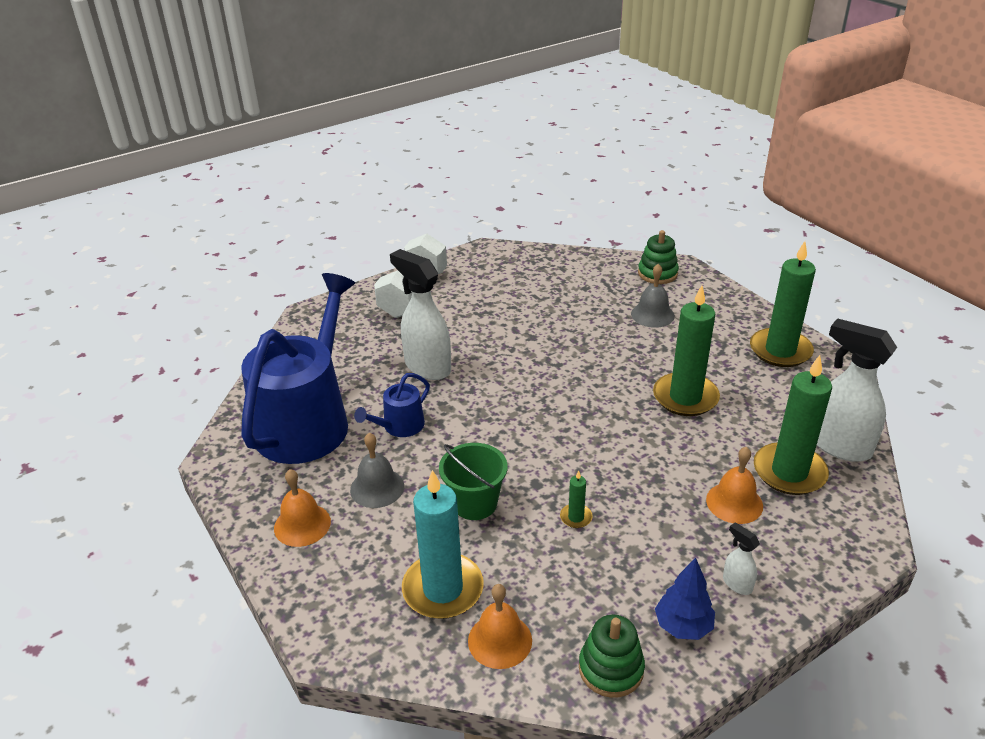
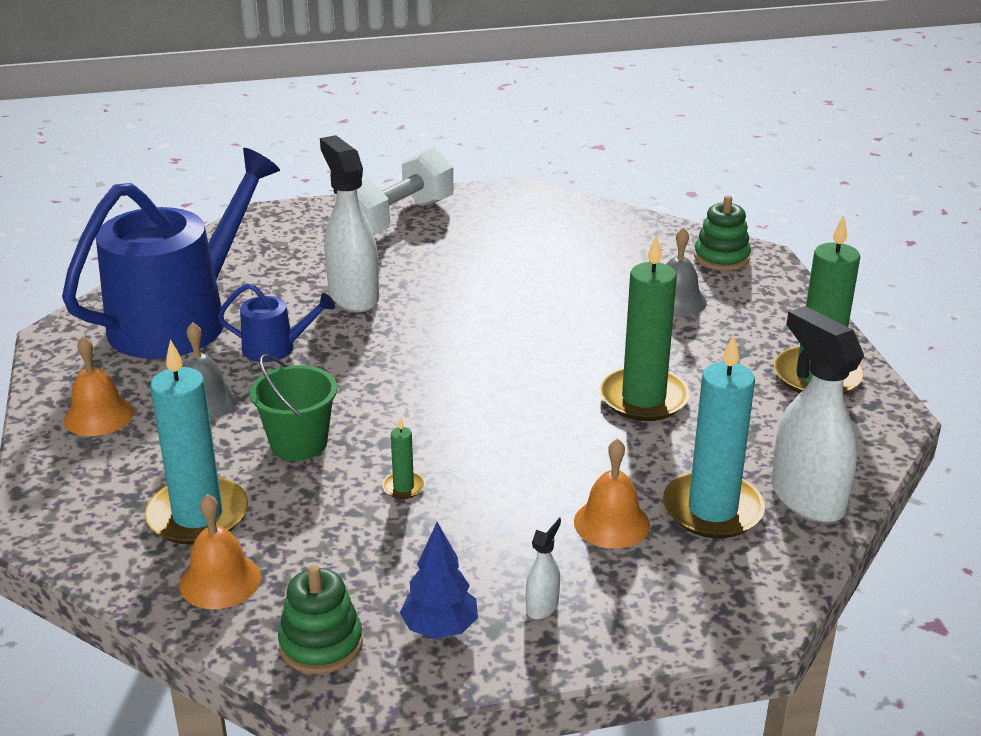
camera: 20 degrees right, 5 degrees down
blue watering can [354,373,430,437] -> blue watering can turned 150 degrees counterclockwise [218,283,335,362]
white spray bottle [723,522,760,595] -> white spray bottle turned 45 degrees clockwise [526,514,561,619]
green candle [754,355,832,495] -> turquoise candle [663,334,765,538]

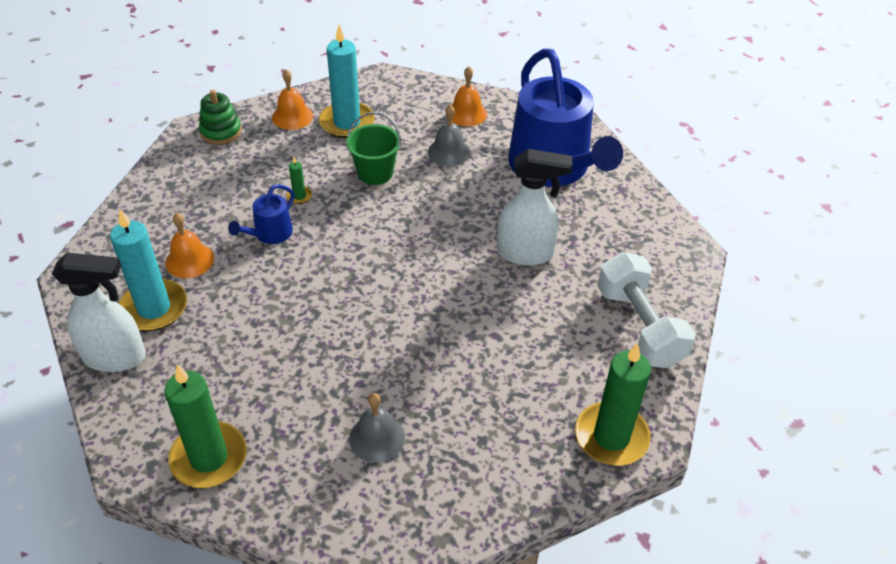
camera: 120 degrees right, 15 degrees up
blue watering can [218,283,335,362] -> blue watering can moved to [228,184,295,244]
blue tree [400,522,478,639] -> none
white spray bottle [526,514,561,619] -> none
green candle [599,234,690,421] -> green candle moved to [575,343,651,466]
green stacking toy [694,196,751,271] -> none

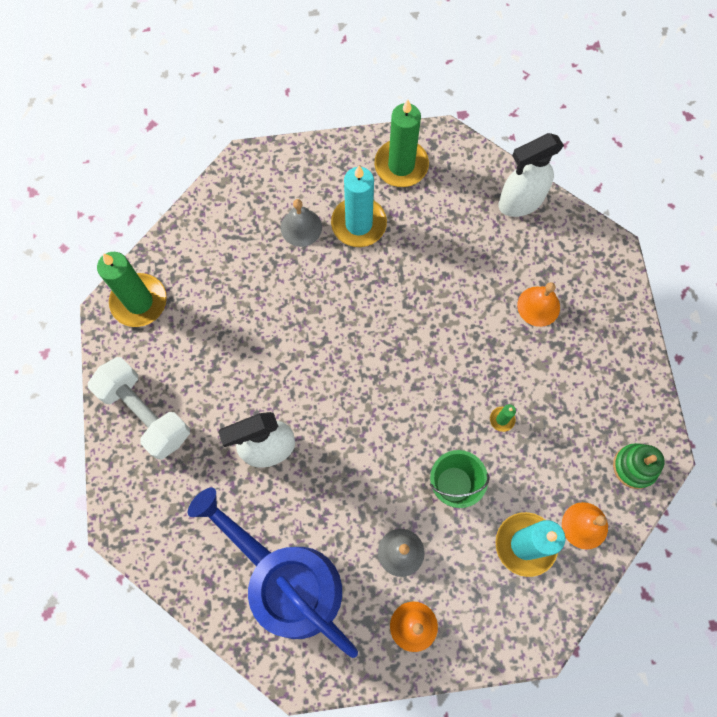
camera: 155 degrees right, 25 degrees up
turquoise candle [110,209,187,331] -> turquoise candle moved to [331,166,387,247]
blue watering can [228,184,295,244] -> none

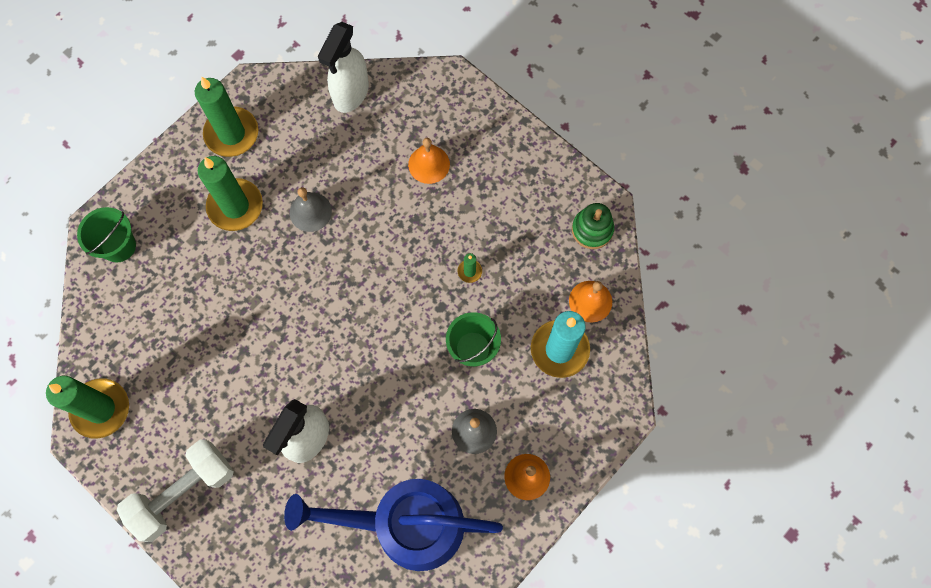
camera: 40 degrees left, 0 degrees up
white dumbbell [88,357,190,460] -> white dumbbell turned 45 degrees counterclockwise [117,439,234,542]
grey bell [281,199,322,247] -> grey bell moved to [290,187,332,232]
turquoise candle [331,166,387,247] -> green candle [198,156,263,231]
none -> green bucket [77,207,136,262]

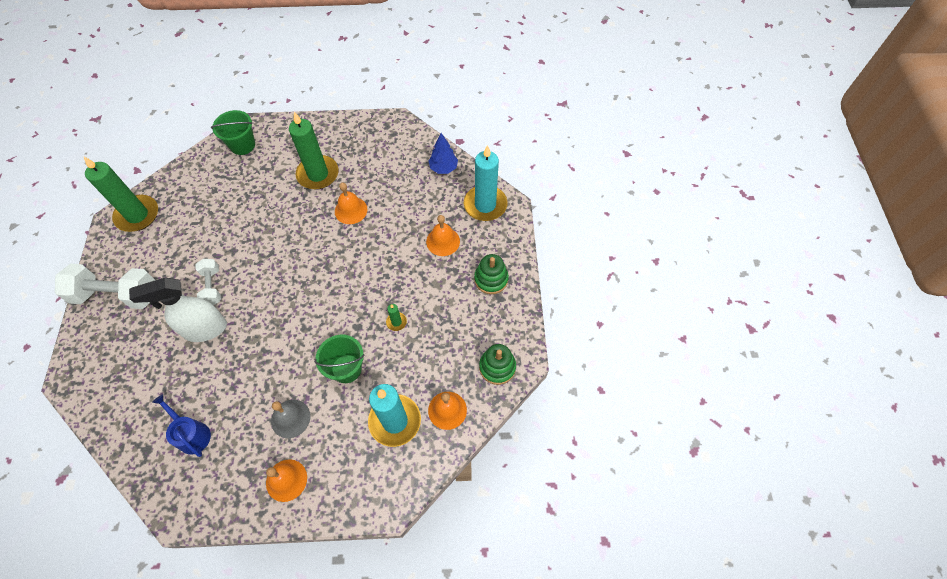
camera: 45 degrees right, 10 degrees down
green candle [195,77,258,157] -> none
blue watering can [284,479,503,571] -> blue watering can [152,394,211,457], size x0.43
grey bell [290,187,332,232] -> orange bell [335,182,367,224]
white spray bottle [318,22,369,113] -> blue tree [428,133,458,174]
none -> white dumbbell [195,259,221,305]
none -> turquoise candle [464,145,507,221]
none -> green stacking toy [474,254,509,294]

